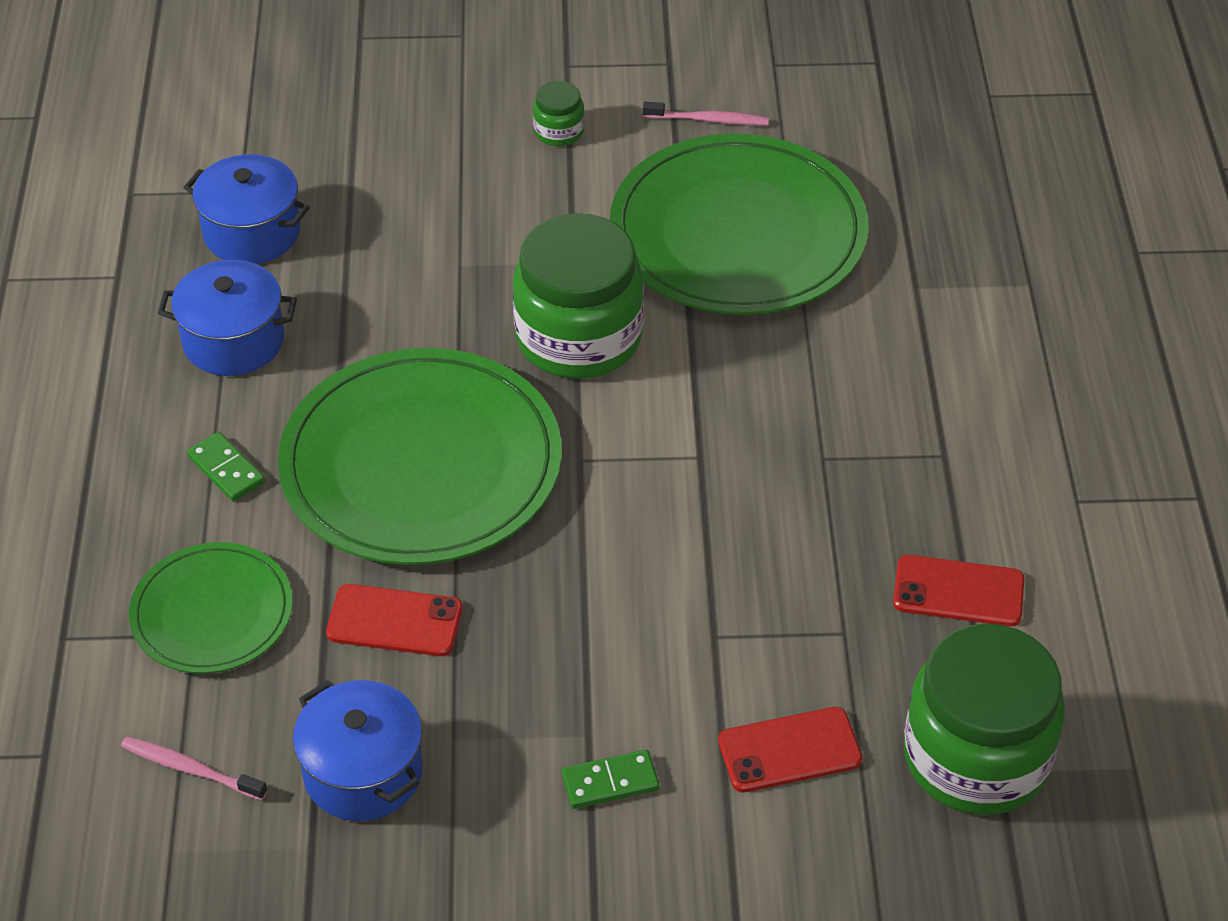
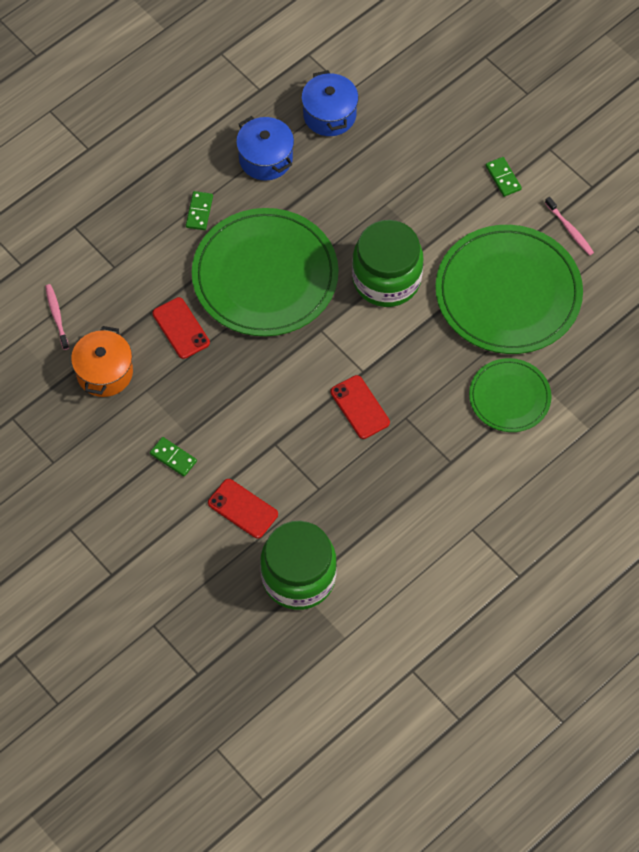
camera: 50 degrees right, 15 degrees up
green plate [129,542,293,674] -> green plate moved to [469,358,552,432]
blue pot [293,680,423,821] -> orange pot [71,326,133,397]
green jar [533,81,584,146] -> green domino [486,157,522,197]
red phone [893,555,1024,626] -> red phone moved to [330,375,390,439]

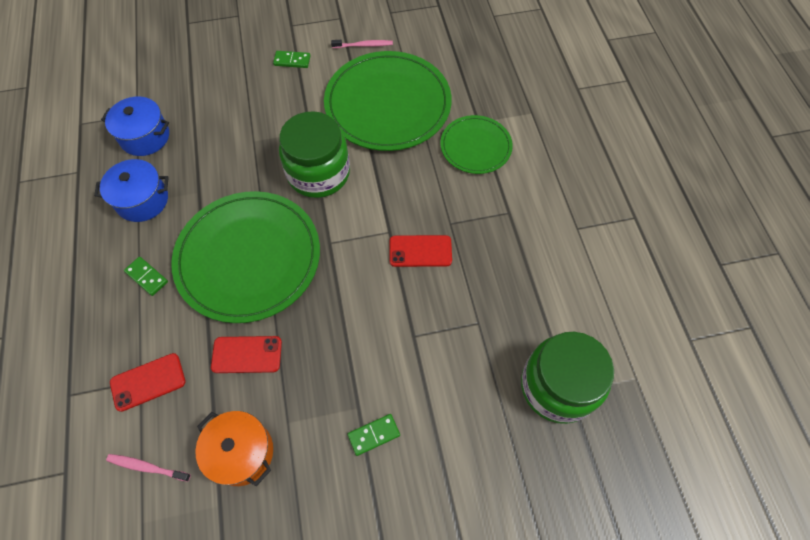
camera: 60 degrees left, 0 degrees up
red phone [208,479,278,539] -> red phone moved to [110,353,186,412]

